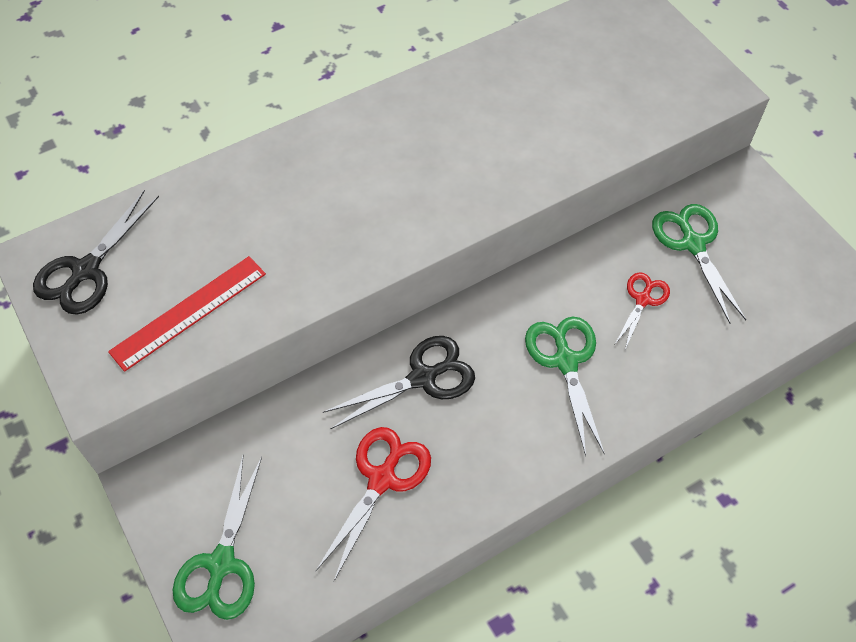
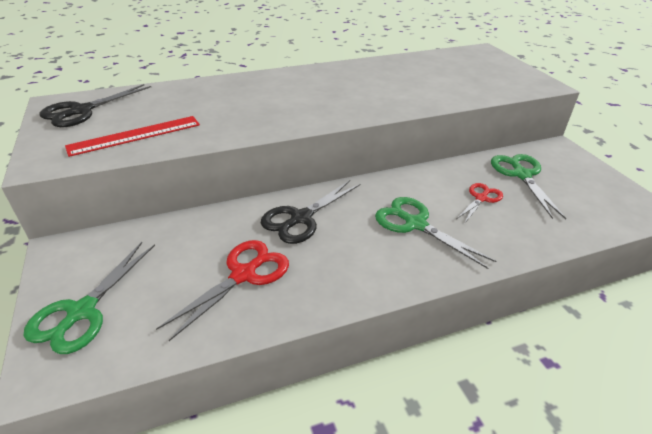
camera: 10 degrees right, 20 degrees down
black scissors [322,336,475,429] -> black scissors turned 150 degrees clockwise [261,180,361,244]
green scissors [525,316,605,456] -> green scissors turned 45 degrees counterclockwise [375,197,496,269]

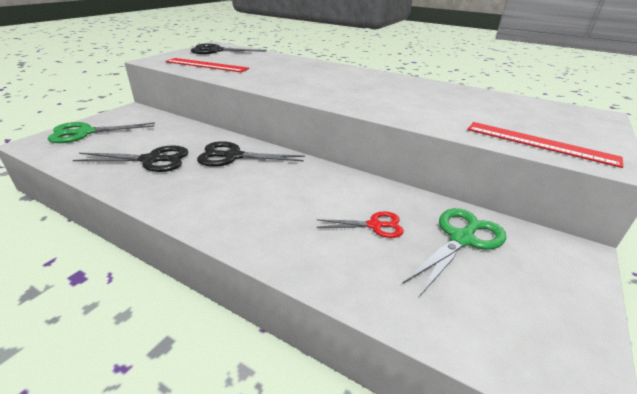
camera: 50 degrees right, 5 degrees down
red scissors [156,240,289,341] -> black scissors [73,145,188,172]
green scissors [375,197,496,269] -> none
none -> red ruler [467,122,623,168]

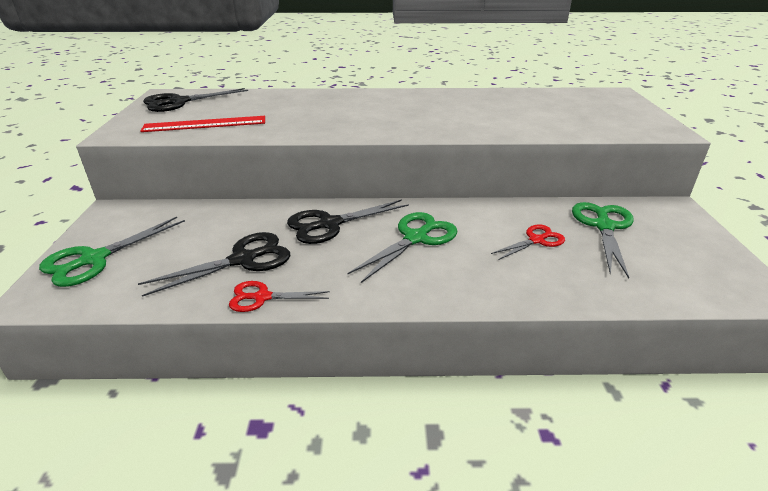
camera: 30 degrees left, 0 degrees up
red ruler [467,122,623,168] -> none
none -> red scissors [229,281,330,312]
none -> green scissors [347,212,457,283]

